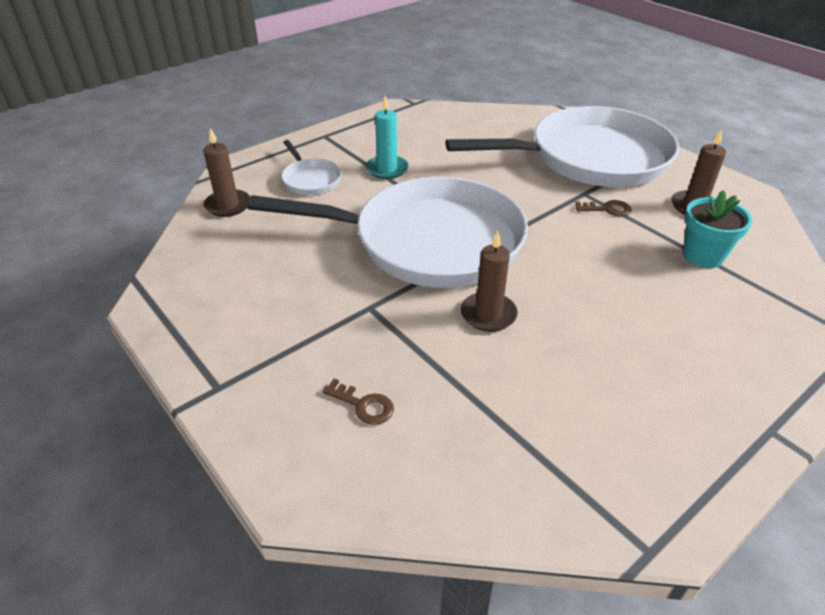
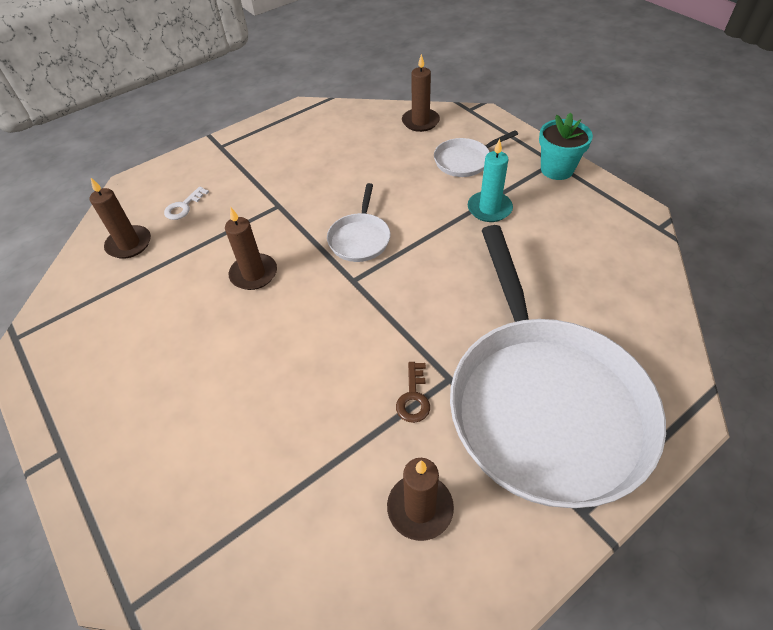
camera: 95 degrees right, 10 degrees up
white pan [247,177,528,288] -> white pan [327,183,391,262], size x0.41
brown key [322,378,394,425] -> white key [164,186,209,220]
turquoise flower pot [683,190,752,268] -> turquoise flower pot moved to [539,113,593,180]
none -> brown candle [89,178,151,259]

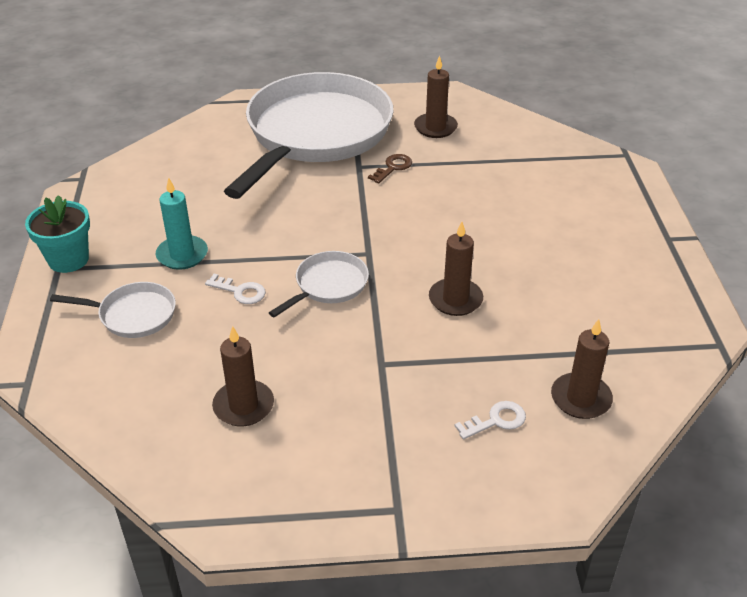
camera: 150 degrees left, 10 degrees down
brown candle [402,54,440,132] -> brown candle moved to [212,326,274,426]
none -> white key [205,274,266,304]

